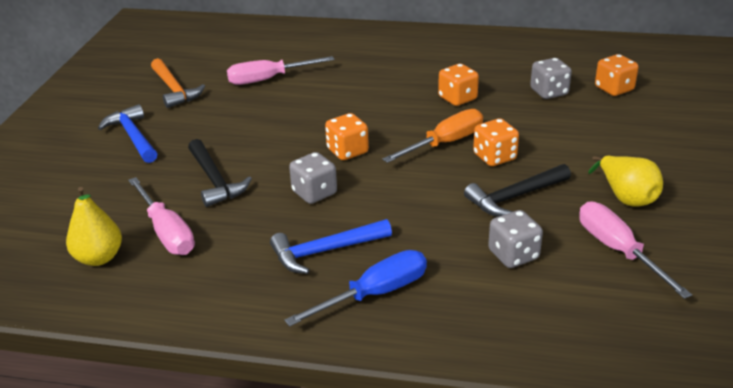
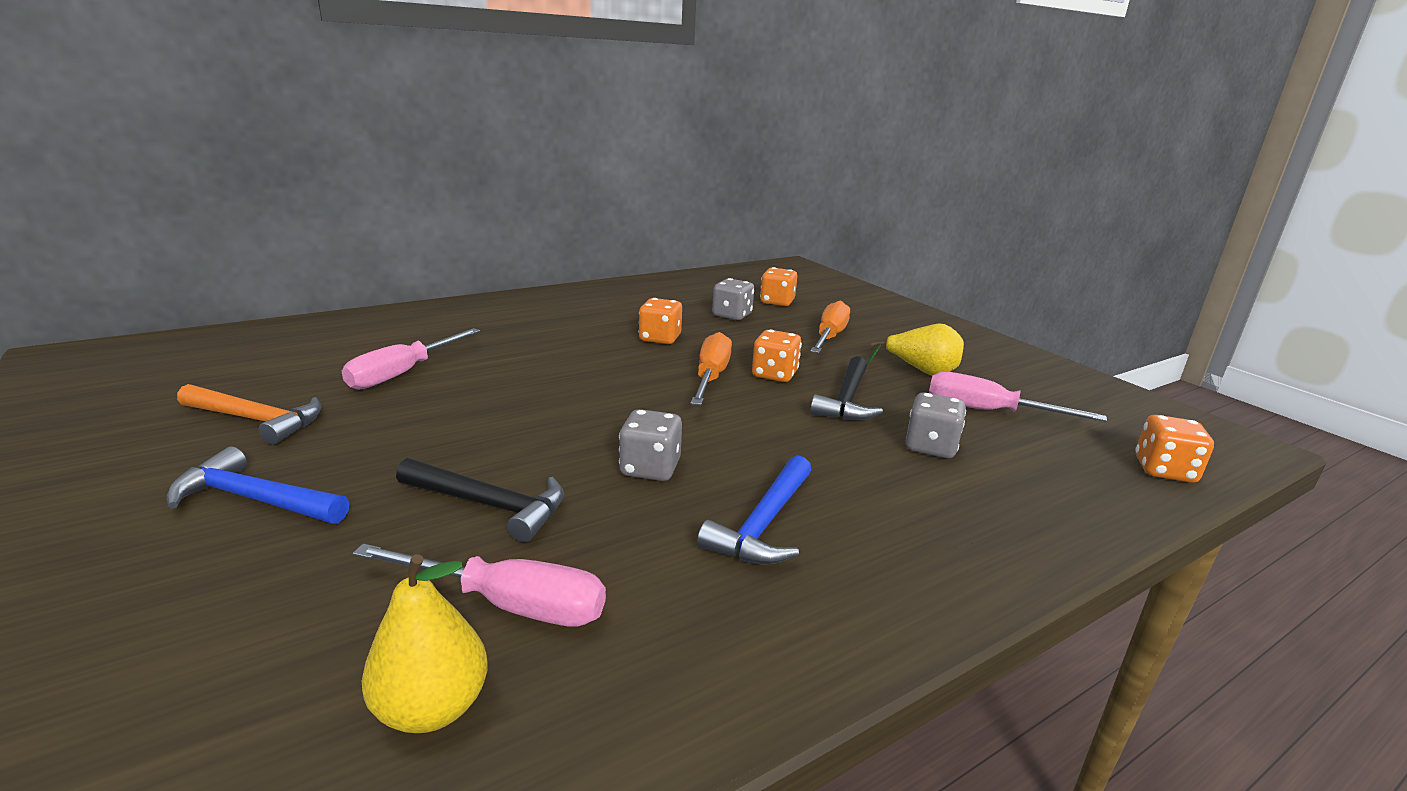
camera: 45 degrees left, 10 degrees down
blue screwdriver [284,250,427,327] -> none
orange dice [325,113,369,160] -> orange dice moved to [1135,415,1214,483]
none -> orange screwdriver [810,301,850,353]

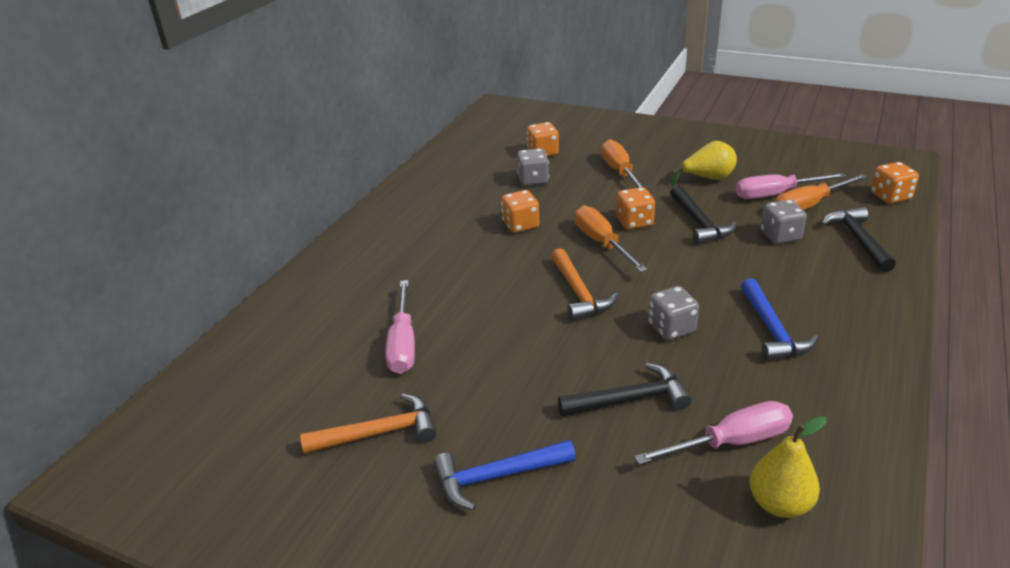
camera: 30 degrees left, 10 degrees up
none -> orange hammer [551,248,618,321]
none -> orange screwdriver [775,174,867,210]
none -> black hammer [821,207,896,272]

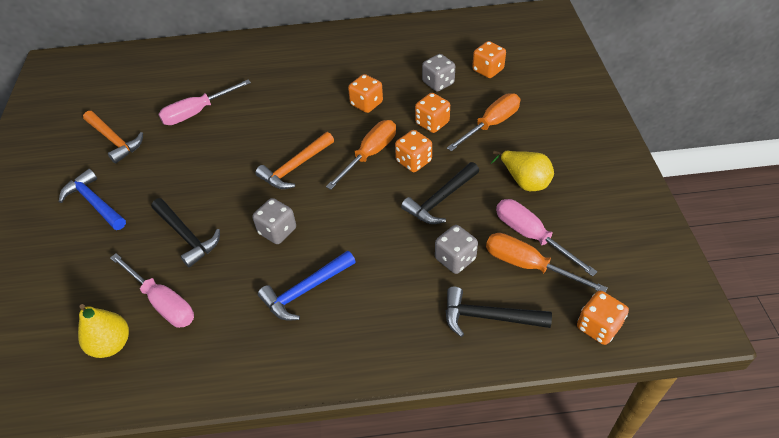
camera: 60 degrees right, 15 degrees up
black hammer [821,207,896,272] -> black hammer turned 135 degrees counterclockwise [446,287,552,337]
none -> orange dice [415,93,450,133]

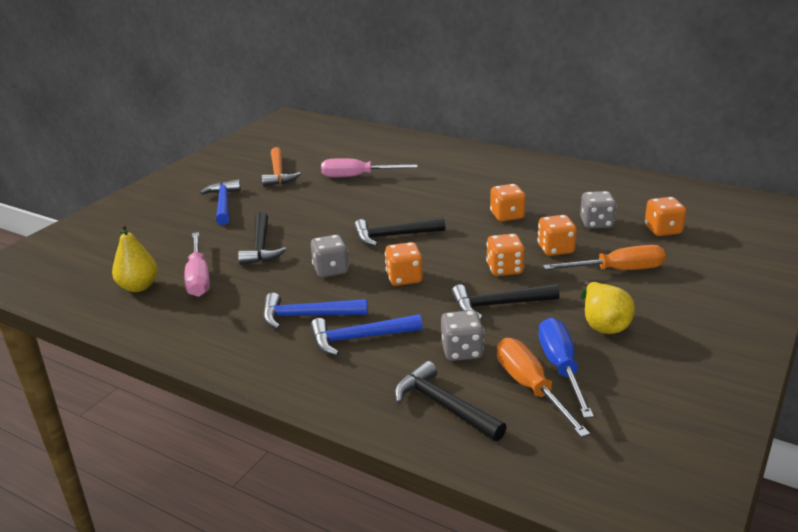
camera: 35 degrees right, 20 degrees down
orange hammer [255,132,334,189] -> black hammer [354,217,445,246]
orange screwdriver [326,120,396,190] -> none
pink screwdriver [496,199,598,277] -> blue screwdriver [538,318,594,418]
orange dice [577,291,629,345] -> orange dice moved to [385,242,423,286]
none -> blue hammer [310,314,423,356]

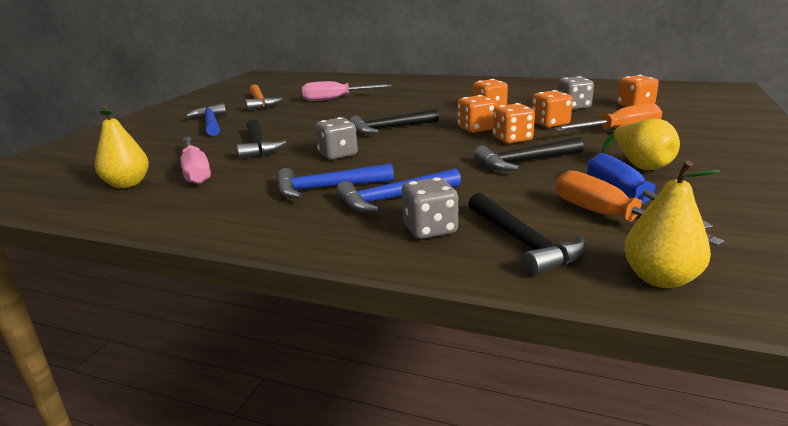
camera: 10 degrees left, 5 degrees down
orange dice [385,242,423,286] -> orange dice moved to [457,95,496,133]
black hammer [394,361,507,441] -> black hammer turned 150 degrees counterclockwise [468,193,586,276]
grey dice [441,310,484,361] -> grey dice moved to [402,177,458,239]
none -> yellow pear [624,161,720,288]

